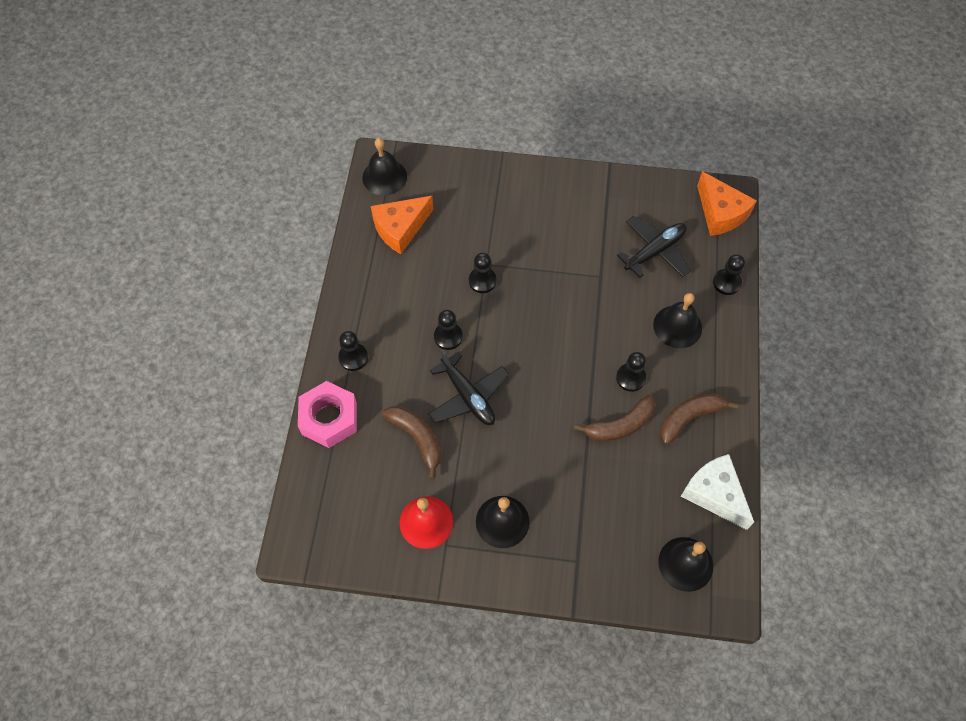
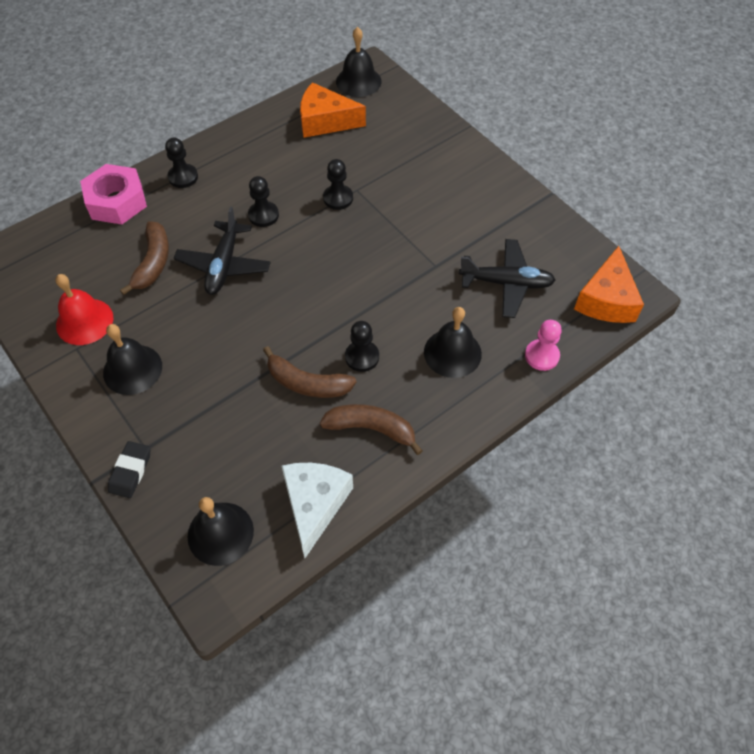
camera: 45 degrees right, 5 degrees down
black pawn [713,254,745,295] -> pink pawn [525,320,562,371]
none -> black eraser [108,441,151,498]

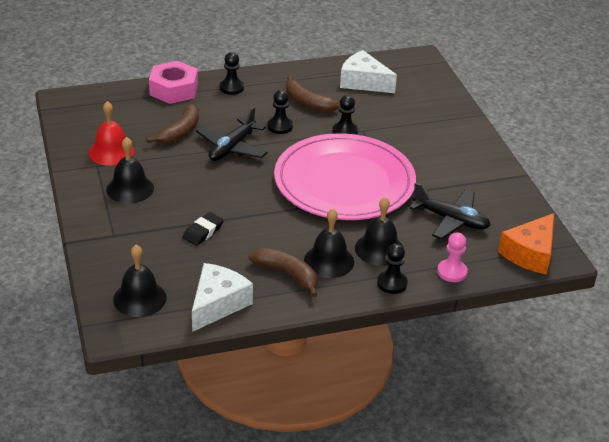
camera: 20 degrees right, 20 degrees down
black eraser [108,441,151,498] -> black eraser moved to [182,212,224,246]
brown banana [263,346,356,398] -> brown banana moved to [286,76,340,113]
orange cheese [300,82,366,138] -> white cheese [340,50,397,93]
black bell [336,27,382,97] -> black bell moved to [304,208,354,278]
black pawn [345,321,379,372] -> black pawn moved to [377,243,408,294]
none -> pink plate [274,133,416,220]

